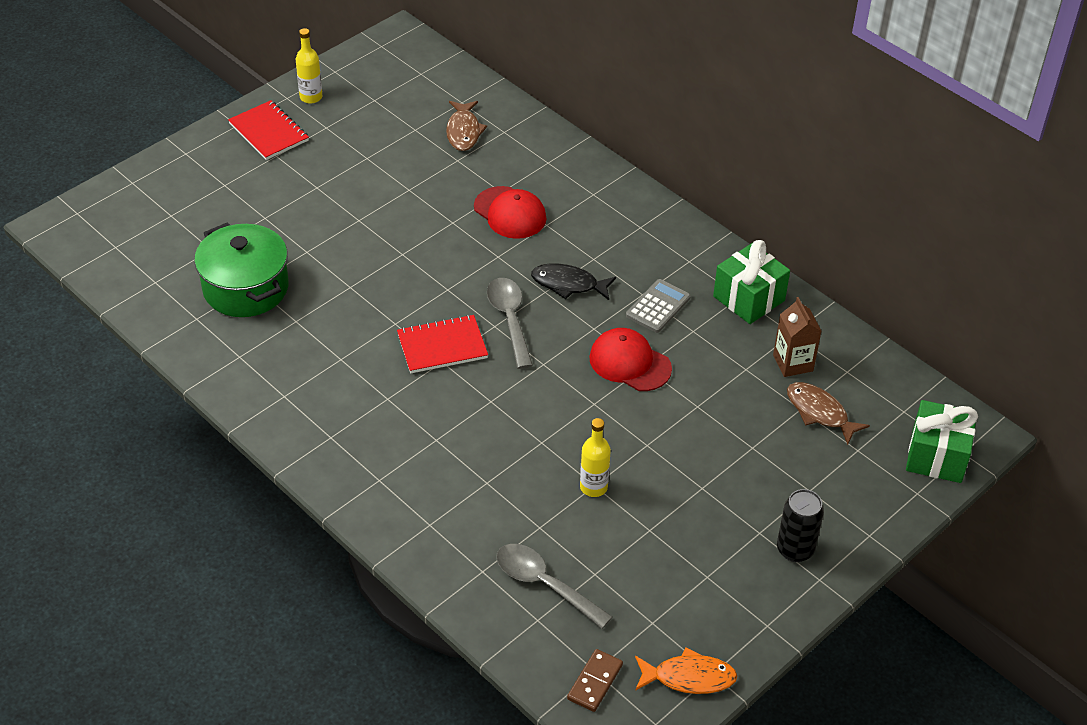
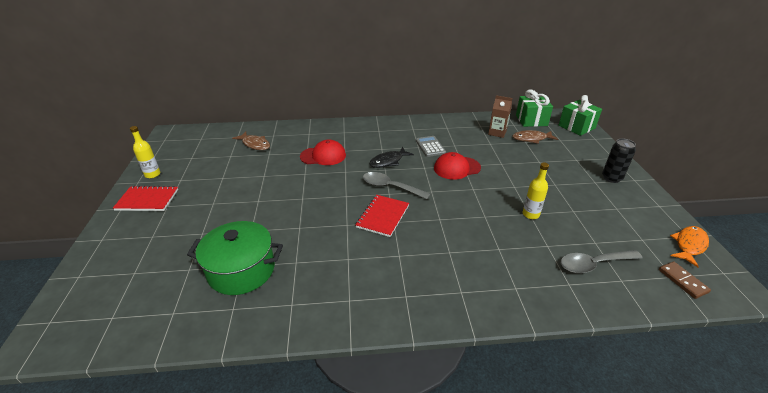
camera: 50 degrees left, 10 degrees down
green gift [713,240,790,324] -> green gift moved to [516,90,553,127]

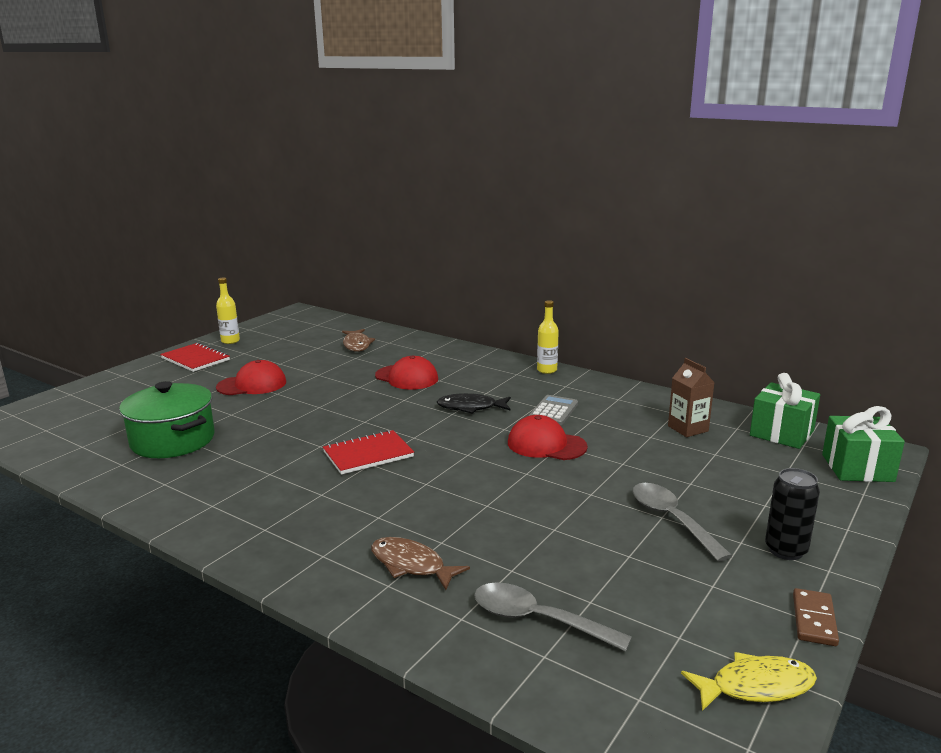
camera: 40 degrees right, 15 degrees down
grey spoon [363,172,431,199] -> grey spoon moved to [633,483,732,562]
brown fish [512,130,558,144] -> brown fish moved to [371,537,470,590]
yellow bottle [523,162,549,219] -> yellow bottle moved to [537,300,559,374]
brown domino [659,261,711,299] -> brown domino moved to [793,588,839,646]
orange fish [670,226,709,267] -> yellow fish [681,652,817,711]
none -> red cap [216,360,286,395]

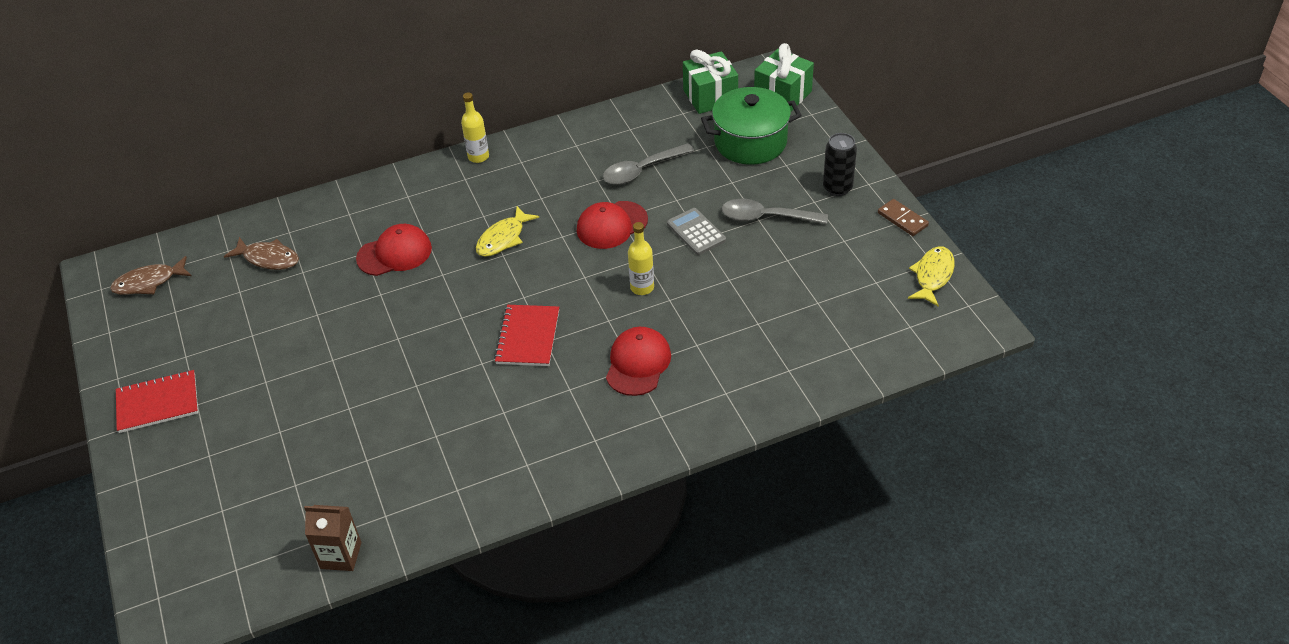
camera: 55 degrees left, 25 degrees up
green pot [119,381,215,458] -> green pot moved to [701,87,802,165]
yellow bottle [216,277,240,344] -> yellow bottle moved to [628,222,654,295]
red cap [216,360,286,395] -> red cap moved to [606,327,671,396]
brown fish [371,537,470,590] -> brown fish moved to [110,256,192,295]
black fish [437,393,511,414] -> yellow fish [476,206,539,257]
grey spoon [474,582,632,652] -> grey spoon moved to [603,143,694,185]
grey calculator [529,395,578,425] -> grey calculator moved to [667,208,726,255]
brown carton [668,358,715,437] -> brown carton moved to [304,505,361,571]

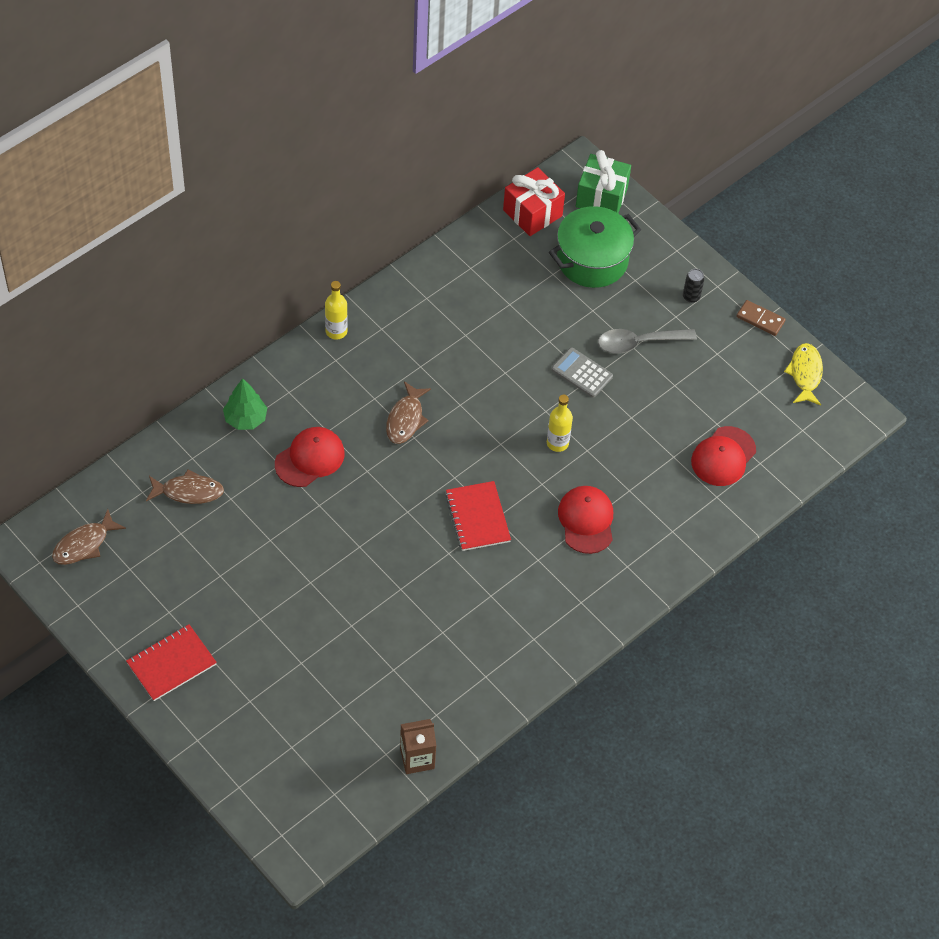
camera: 25 degrees left, 10 degrees up
yellow fish [476,206,539,257] -> brown fish [386,381,431,444]
red cap [577,201,648,249] -> red cap moved to [691,426,756,486]
grey spoon [603,143,694,185] -> none
green gift [683,50,738,114] -> red gift [503,167,565,236]
black can [823,133,857,196] -> black can [683,269,705,303], size x0.63
none -> green tree [223,378,267,430]

